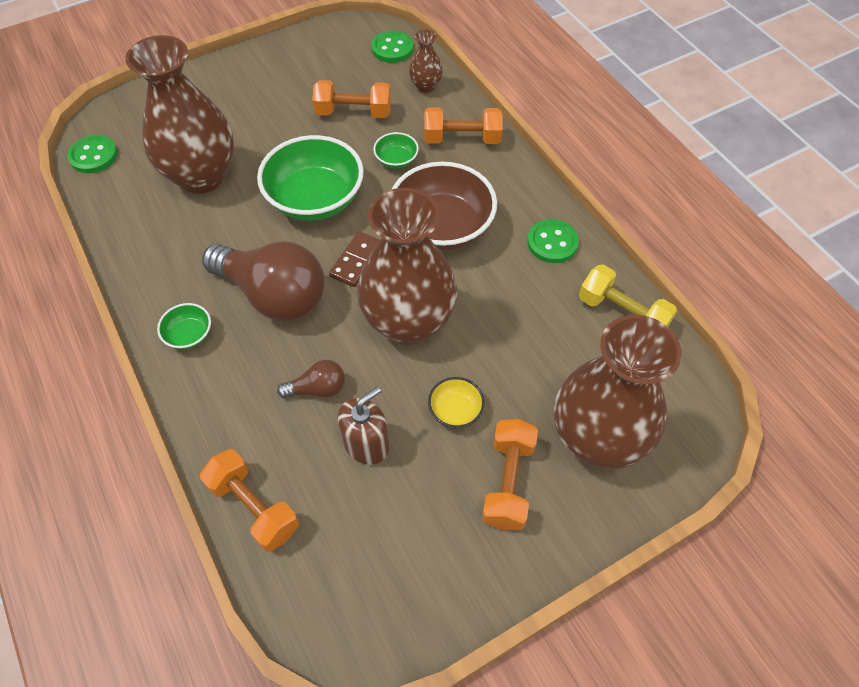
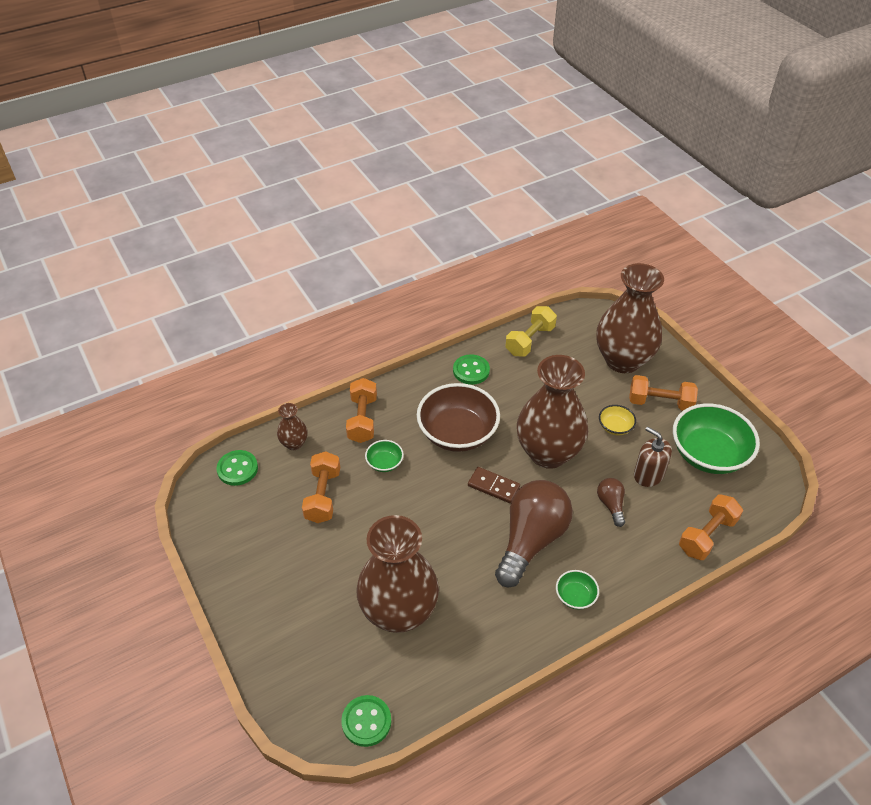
camera: 90 degrees left, 10 degrees down
green bowl [257,135,364,221] -> green bowl moved to [673,403,760,474]

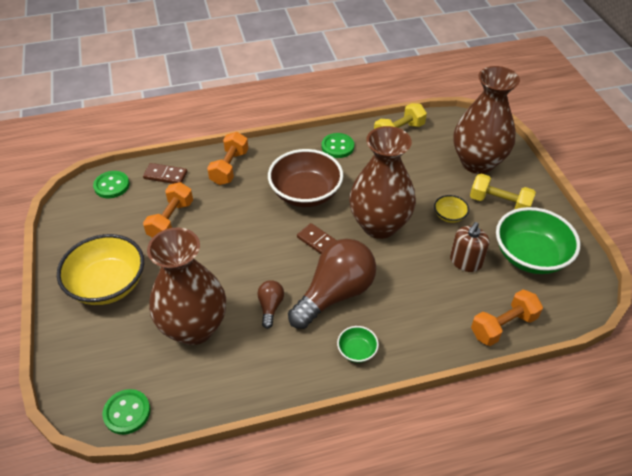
camera: 15 degrees right, 0 degrees up
brown vase [277,403,308,450] -> brown domino [143,163,187,184]
green bowl [365,440,404,472] -> none
brown light bulb [597,478,625,527] -> brown light bulb moved to [257,280,284,329]
orange dumbbell [629,375,698,411] -> yellow dumbbell [470,174,536,209]
brown soap dispenser [634,427,672,487] -> brown soap dispenser turned 120 degrees counterclockwise [450,222,490,272]
none -> yellow bowl [57,234,144,305]

